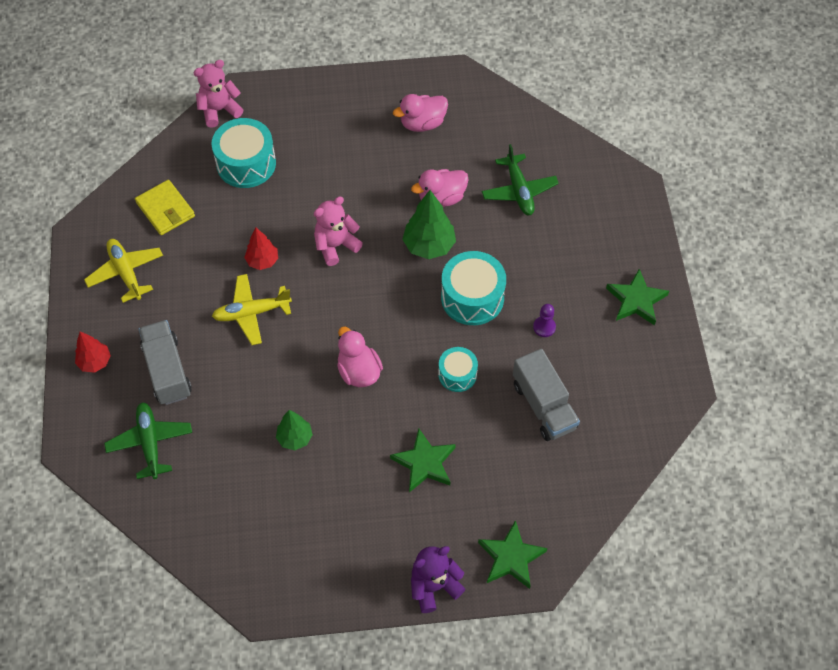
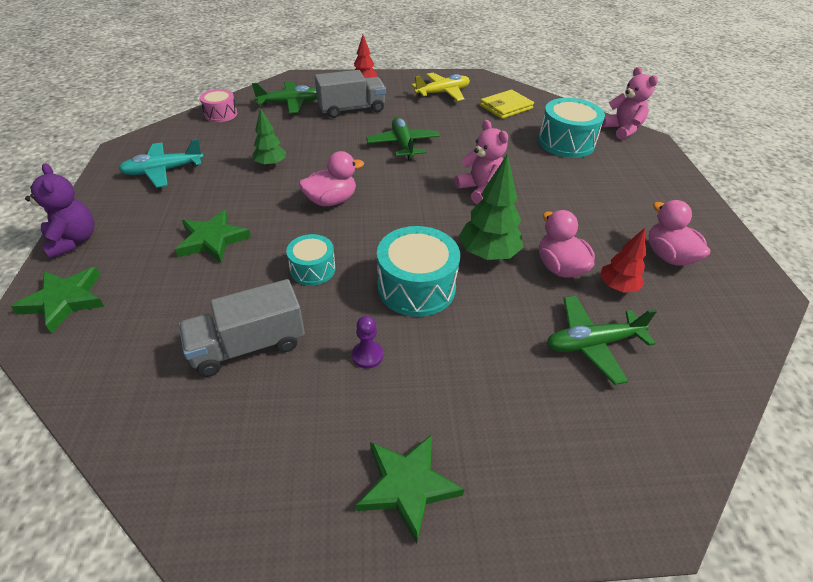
camera: 90 degrees right, 15 degrees down
yellow plane [212,274,292,345] -> green plane [366,117,440,161]
red tree [244,228,278,270] -> red tree moved to [600,228,646,292]
none -> turquoise plane [119,139,204,188]
none -> pink drum [200,89,237,122]

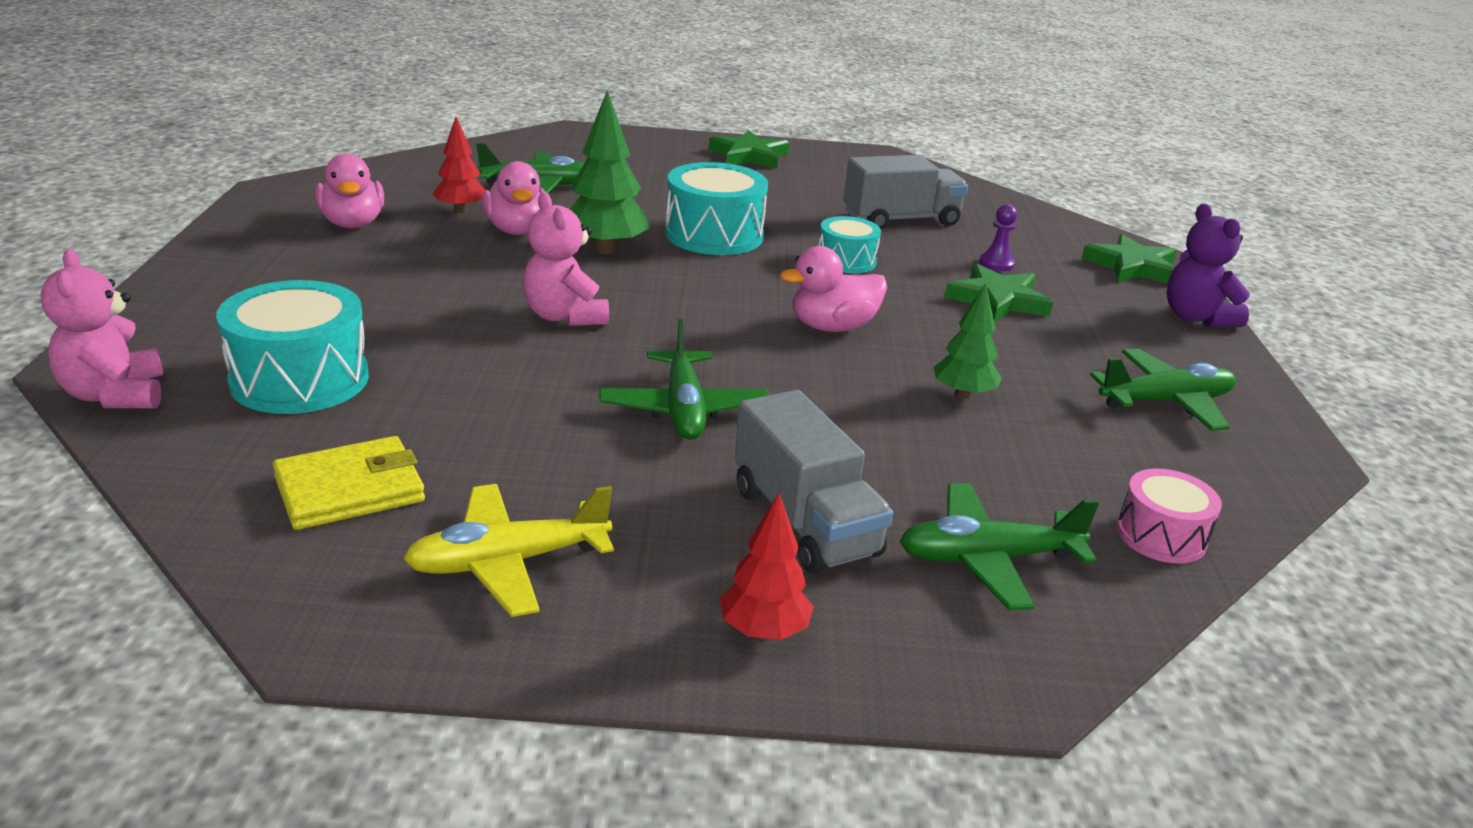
camera: 175 degrees left, 15 degrees down
turquoise plane [119,139,204,188] -> green plane [1090,348,1236,431]
grey truck [315,70,386,118] -> grey truck turned 105 degrees counterclockwise [735,390,893,574]
purple pawn [352,316,383,369] -> purple pawn moved to [979,204,1017,271]

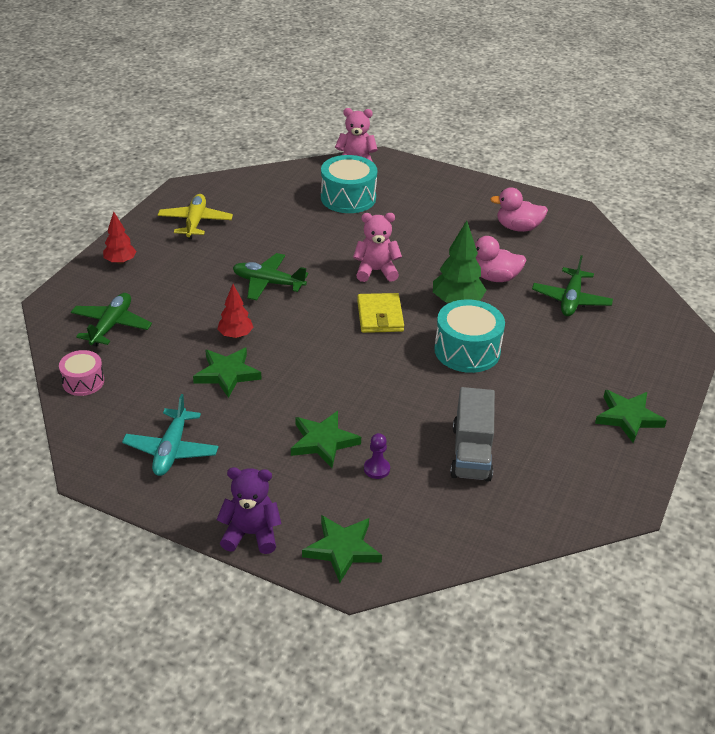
camera: 115 degrees right, 10 degrees up
yellow wallet [273,436,425,530] -> yellow wallet moved to [357,293,404,333]
red tree [433,117,485,213] -> red tree moved to [217,284,254,338]
grey truck [735,390,893,574] -> none
pink duck [780,246,887,332] -> none
turquoise drum [818,216,881,273] -> none
green tree [934,283,1002,399] -> green star [193,347,262,398]
green plane [1090,348,1236,431] -> turquoise plane [122,394,218,476]

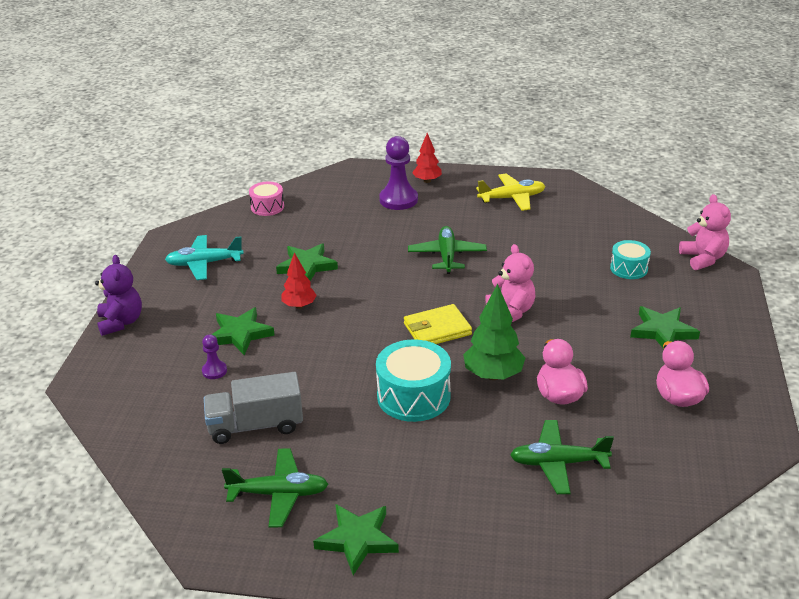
camera: 75 degrees right, 5 degrees down
green plane [71,293,152,347] -> green plane moved to [222,448,328,528]
red tree [217,284,254,338] -> red tree moved to [281,252,317,309]
green star [302,515,382,583] -> green star moved to [630,306,700,349]
turquoise drum [321,155,377,213] -> turquoise drum [610,240,651,279], size x0.59
none -> purple pawn [379,136,418,210]

